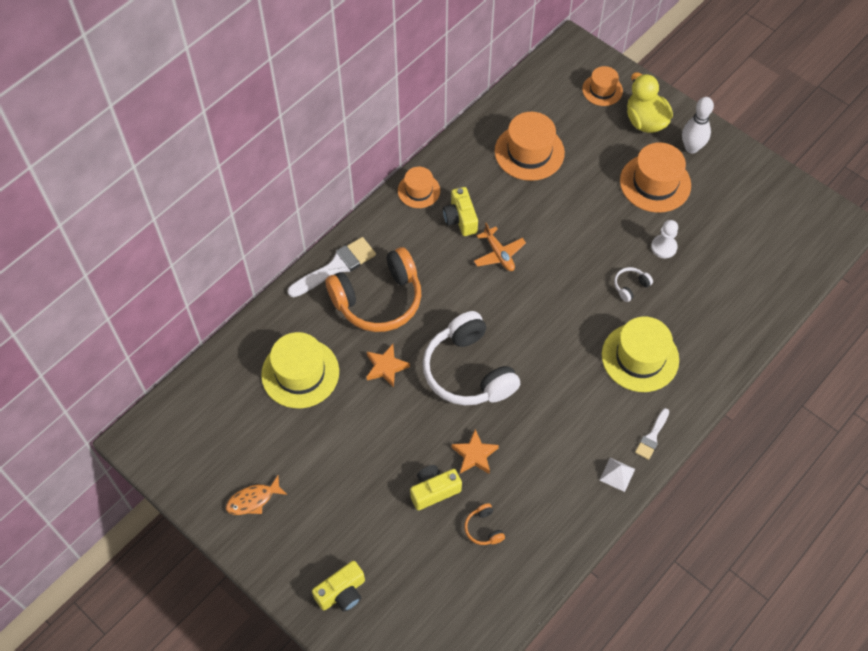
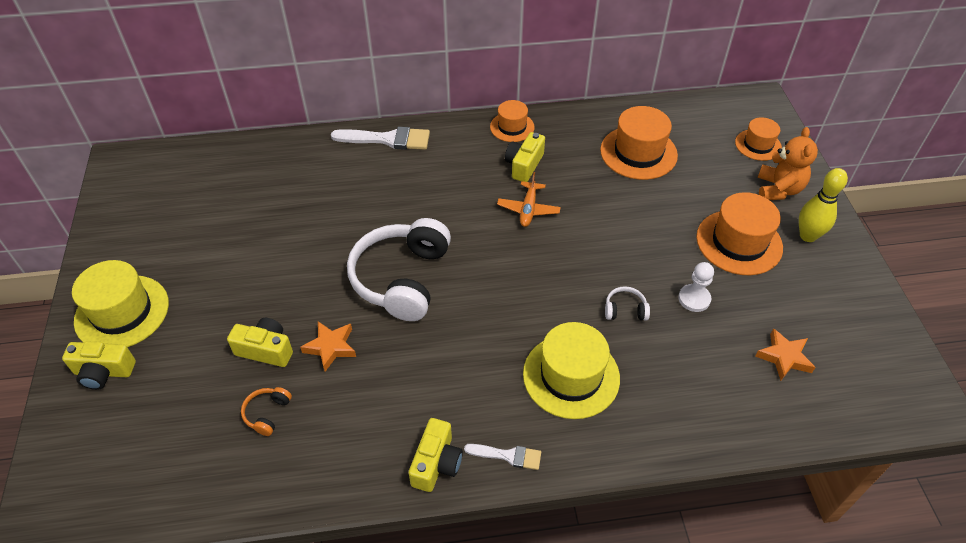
camera: 40 degrees right, 10 degrees down
orange fish [226,476,287,515] -> none
yellow hat [261,332,339,408] -> yellow hat moved to [72,260,169,347]
orange headphones [326,247,421,332] -> none
orange star [367,344,410,388] -> orange star moved to [755,328,816,381]
white pyramid [600,458,635,492] -> yellow camera [409,418,463,492]
yellow duck [627,72,673,133] -> orange teddy bear [758,127,818,200]
white brush [635,408,669,460] -> white brush turned 150 degrees counterclockwise [464,444,541,470]
white bowling pin [682,97,714,153] -> yellow bowling pin [799,168,848,242]

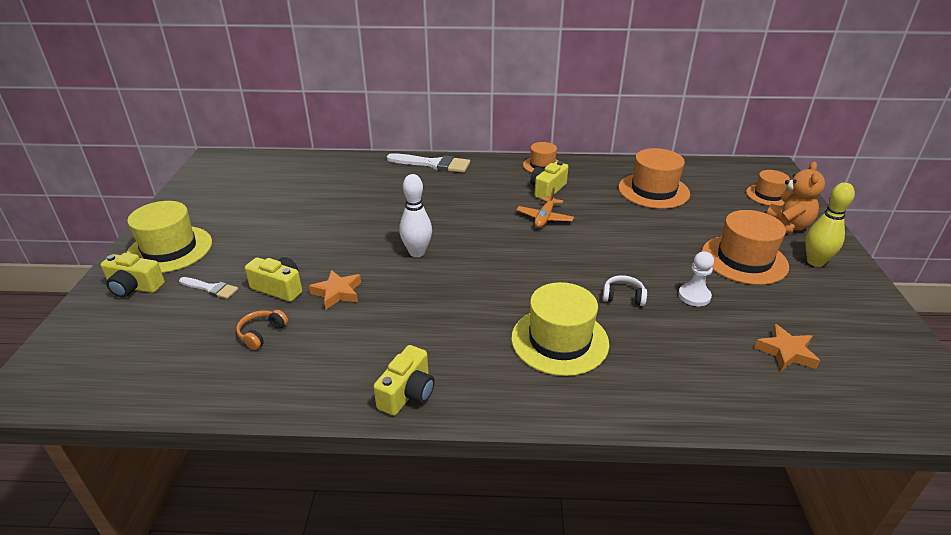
camera: 10 degrees right, 15 degrees down
white headphones [347,218,451,321] -> white bowling pin [399,174,432,257]
white brush [464,444,541,470] -> white brush moved to [179,277,238,299]

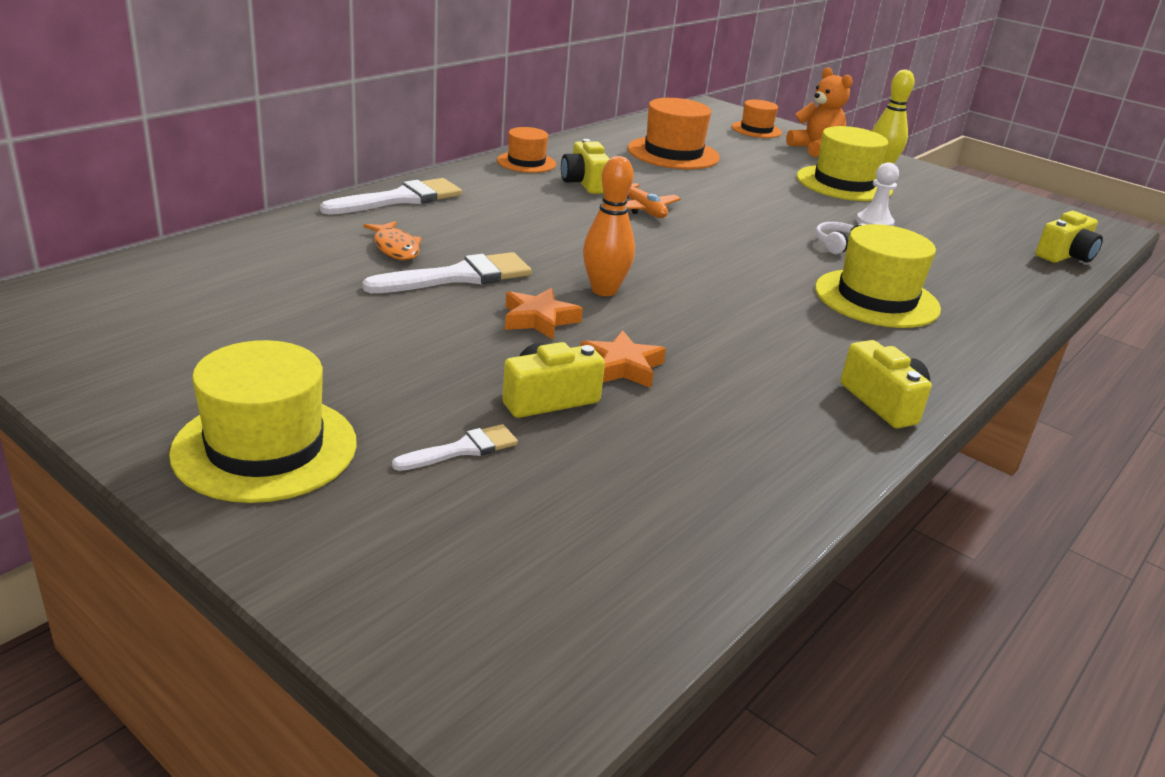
camera: 55 degrees left, 5 degrees down
yellow camera [101,253,165,298] -> yellow camera moved to [1036,211,1103,263]
orange headphones [236,310,288,350] -> none
white bowling pin [399,174,432,257] -> orange bowling pin [583,156,635,296]
orange hat [702,210,789,285] -> yellow hat [797,126,893,201]
orange star [754,324,820,371] -> orange star moved to [505,288,583,340]
none -> white brush [362,252,532,293]
none -> orange fish [363,221,422,260]

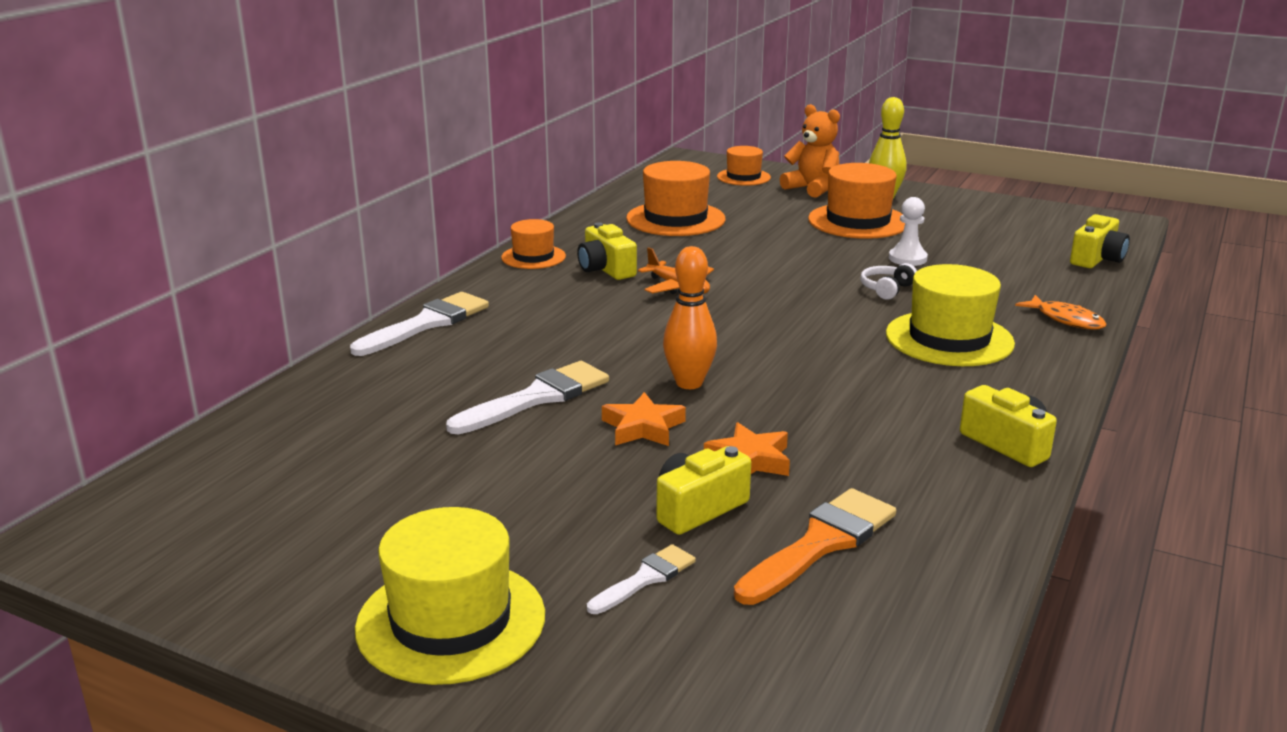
camera: 10 degrees left, 5 degrees down
orange fish [363,221,422,260] -> orange fish moved to [1015,295,1107,329]
yellow hat [797,126,893,201] -> orange hat [808,163,905,239]
none -> orange brush [734,488,896,605]

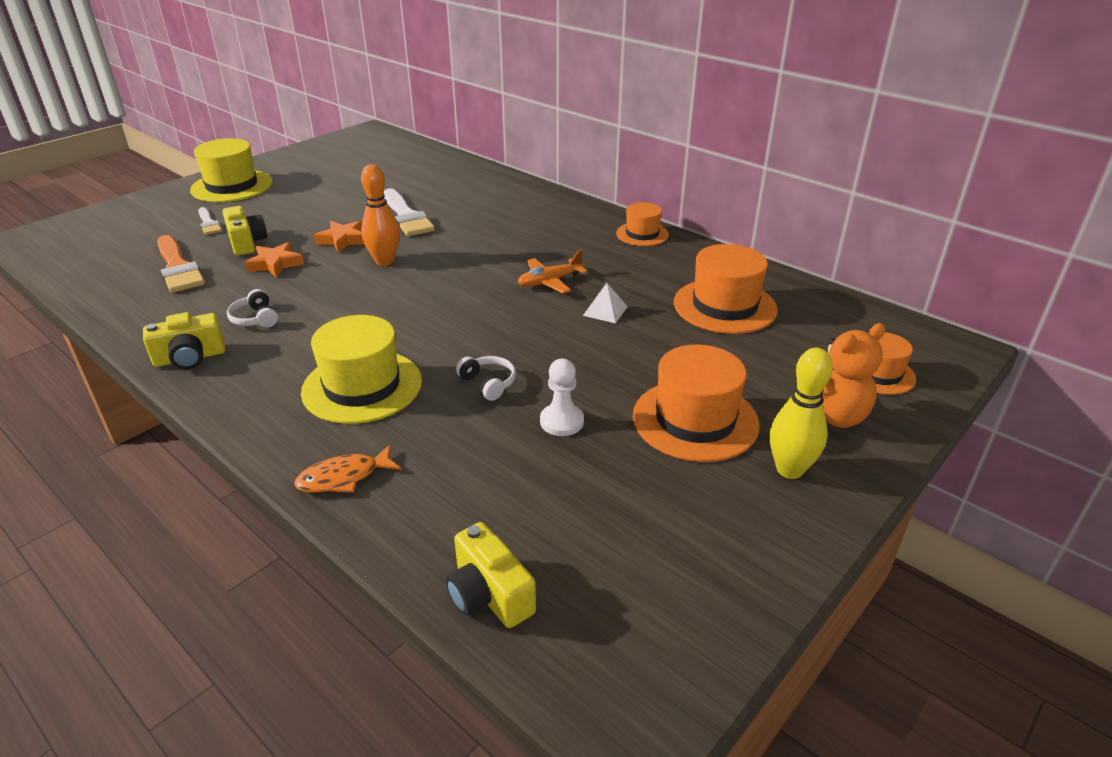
camera: 105 degrees right, 10 degrees up
white brush [350,292,489,356] -> none
yellow camera [577,222,637,280] -> none
none -> white headphones [227,289,278,328]
none -> white pyramid [583,283,628,323]

